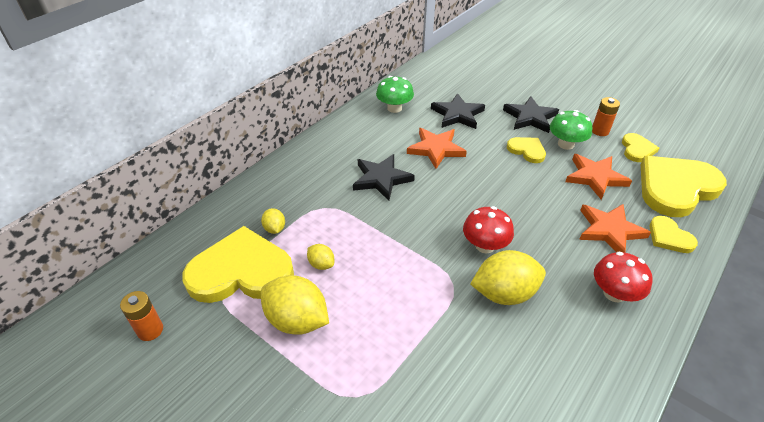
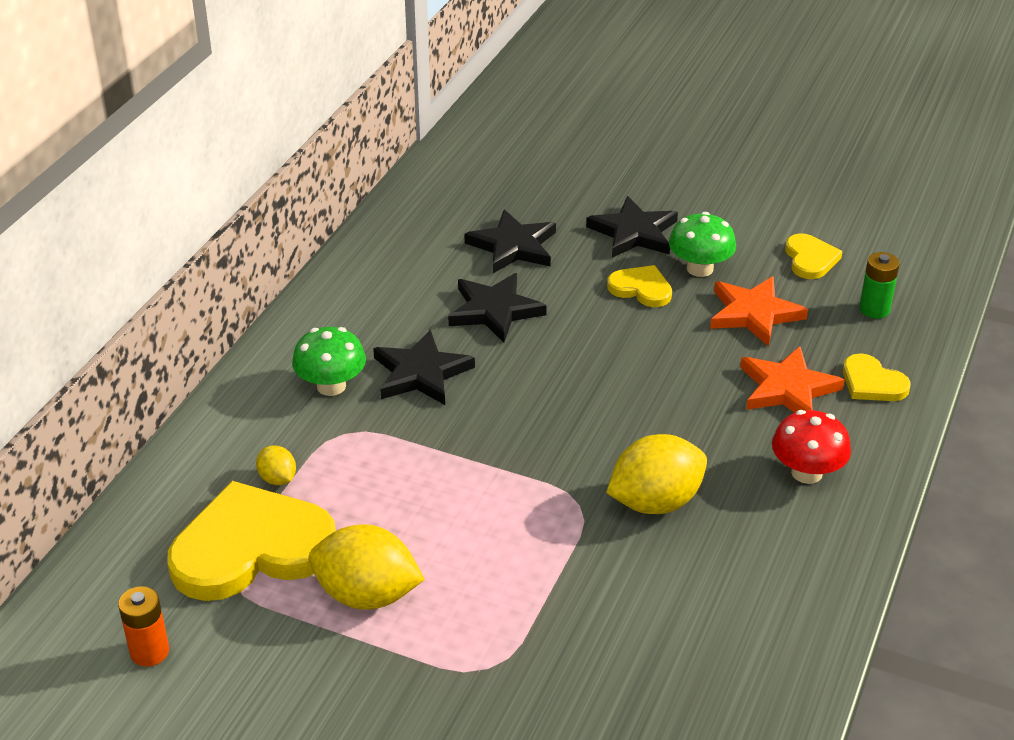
camera: 15 degrees left, 5 degrees down
yellow lemon [307,244,334,270] -> none
green mushroom [376,76,414,113] -> green mushroom moved to [292,327,366,396]
orange star [407,128,467,169] -> black star [448,273,547,343]
red mushroom [463,206,514,253] -> none
orange battery [592,97,620,136] -> none
yellow heart [641,156,727,217] -> green battery [859,252,900,319]

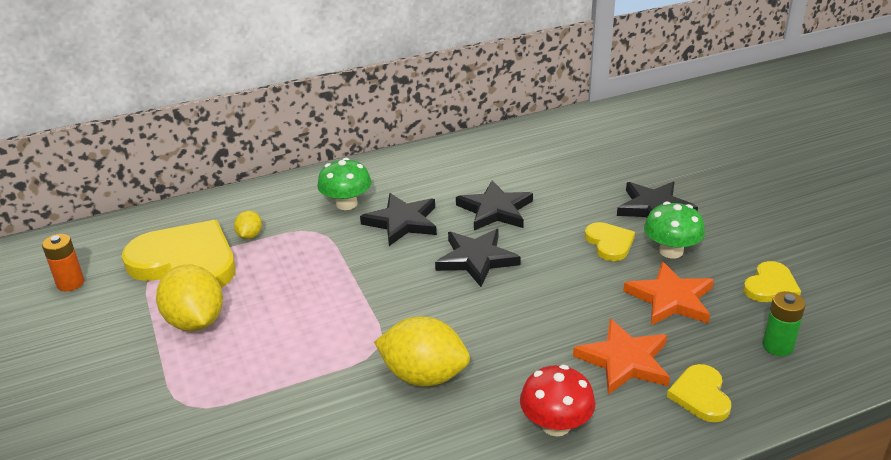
camera: 45 degrees right, 5 degrees down
black star [465,210,556,273] -> black star moved to [435,229,521,287]

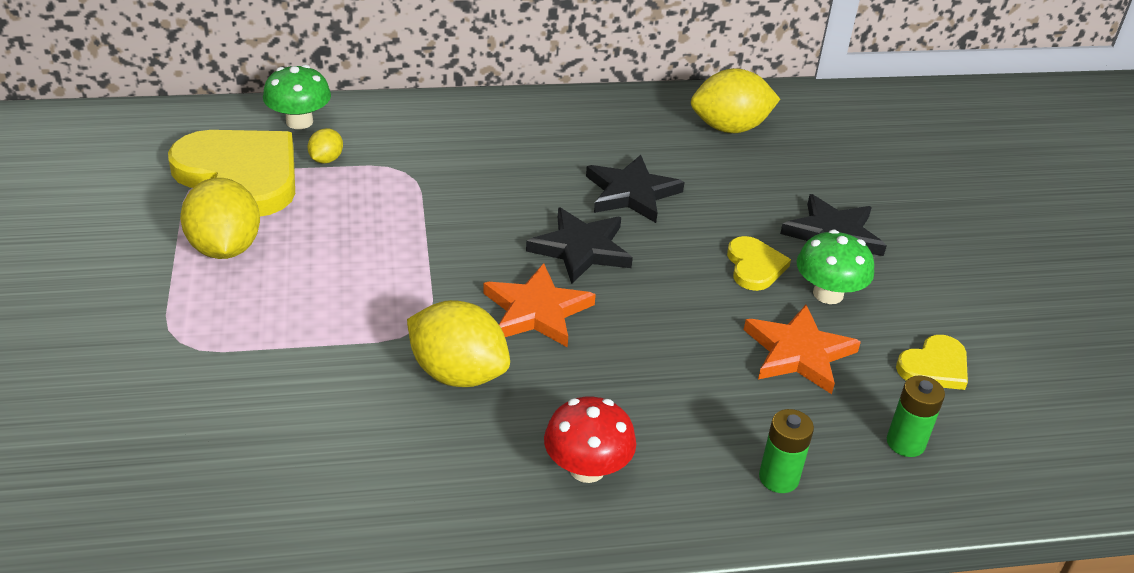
camera: 10 degrees right, 5 degrees up
orange battery [42,234,84,291] -> none
green mushroom [317,158,371,210] -> green mushroom moved to [263,65,331,129]
black star [360,193,437,246] -> none
orange star [573,319,670,395] -> orange star moved to [483,263,596,348]
yellow heart [667,364,731,422] -> green battery [759,409,814,493]
none -> yellow lemon [691,68,780,133]

